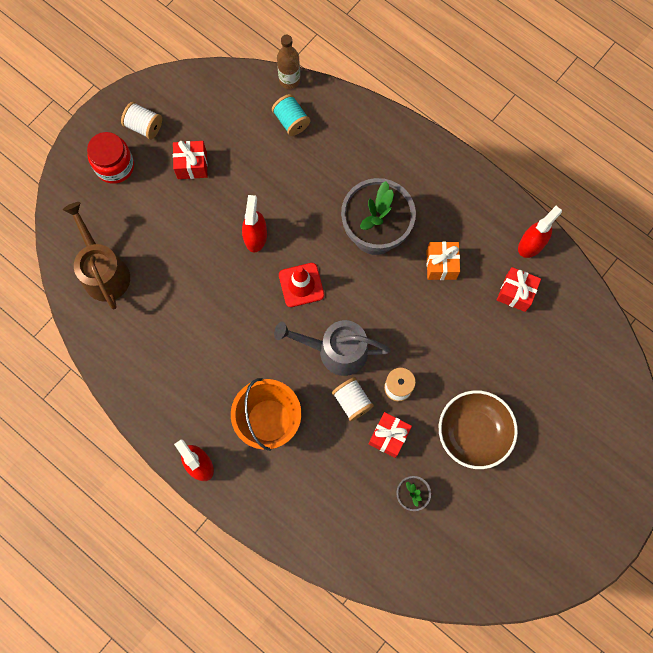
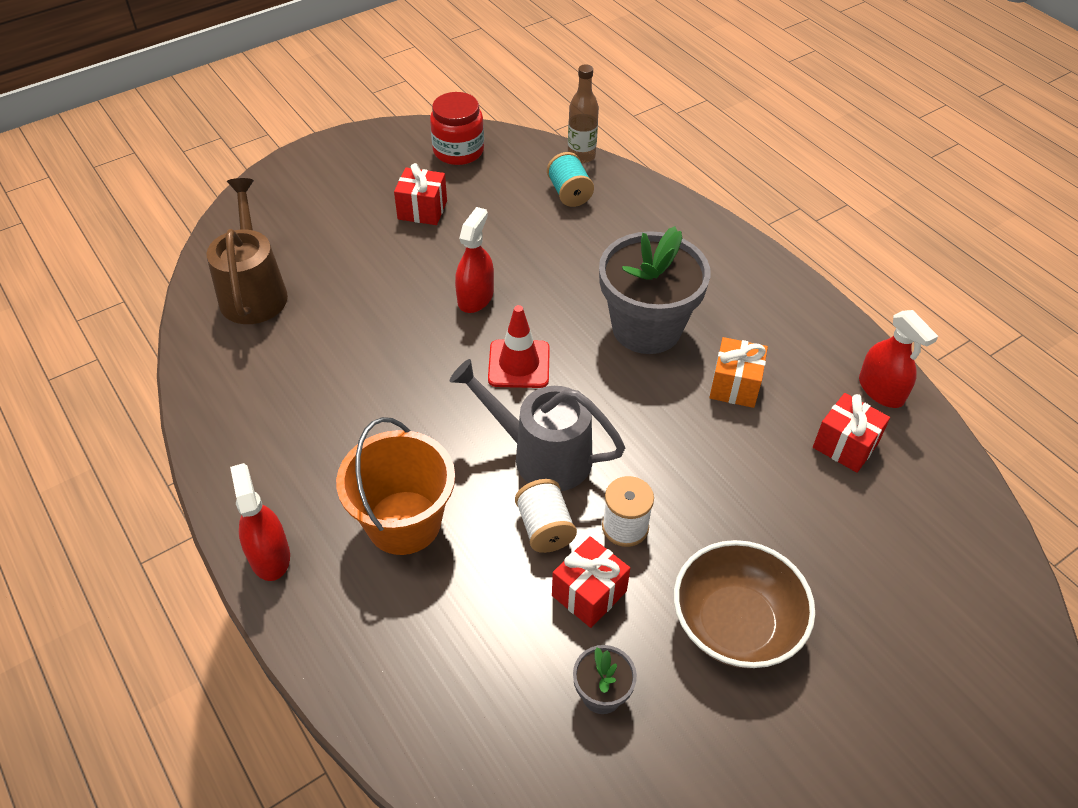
camera: 15 degrees right, 25 degrees down
red jar [87,132,134,184] -> red jar moved to [430,92,484,165]
white spool [121,102,162,139] -> none
red spray bottle [518,206,562,258] -> red spray bottle turned 90 degrees clockwise [859,310,938,408]

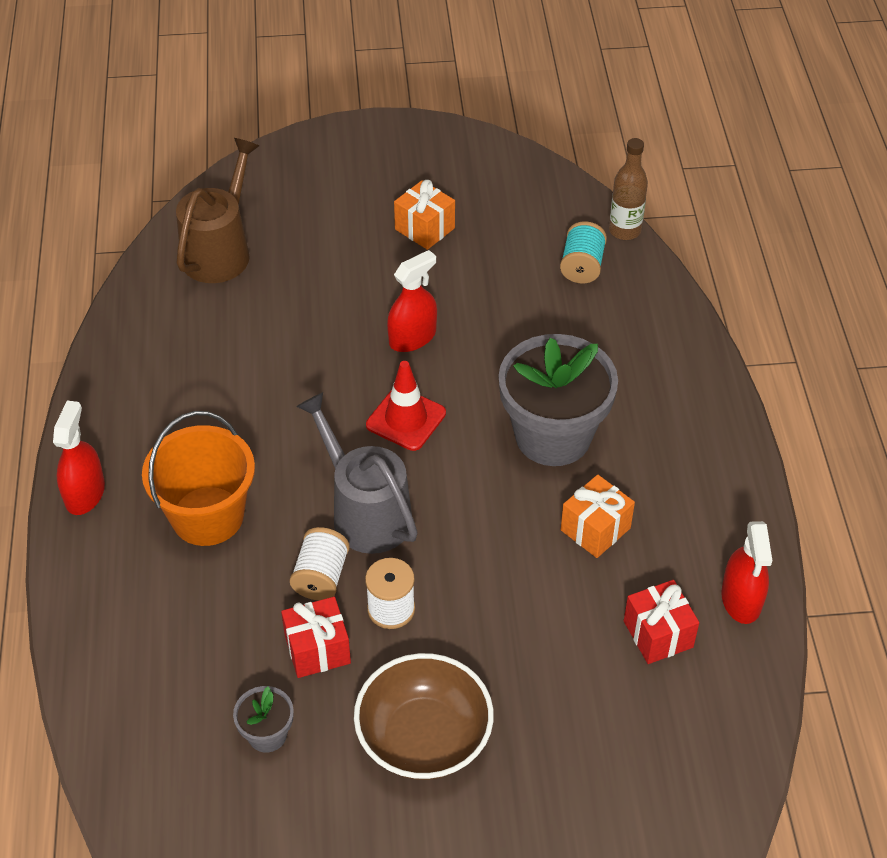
camera: 30 degrees right, 0 degrees up
red gift [394,163,447,225] -> orange gift [394,180,455,250]
red jar [430,92,484,165] -> none

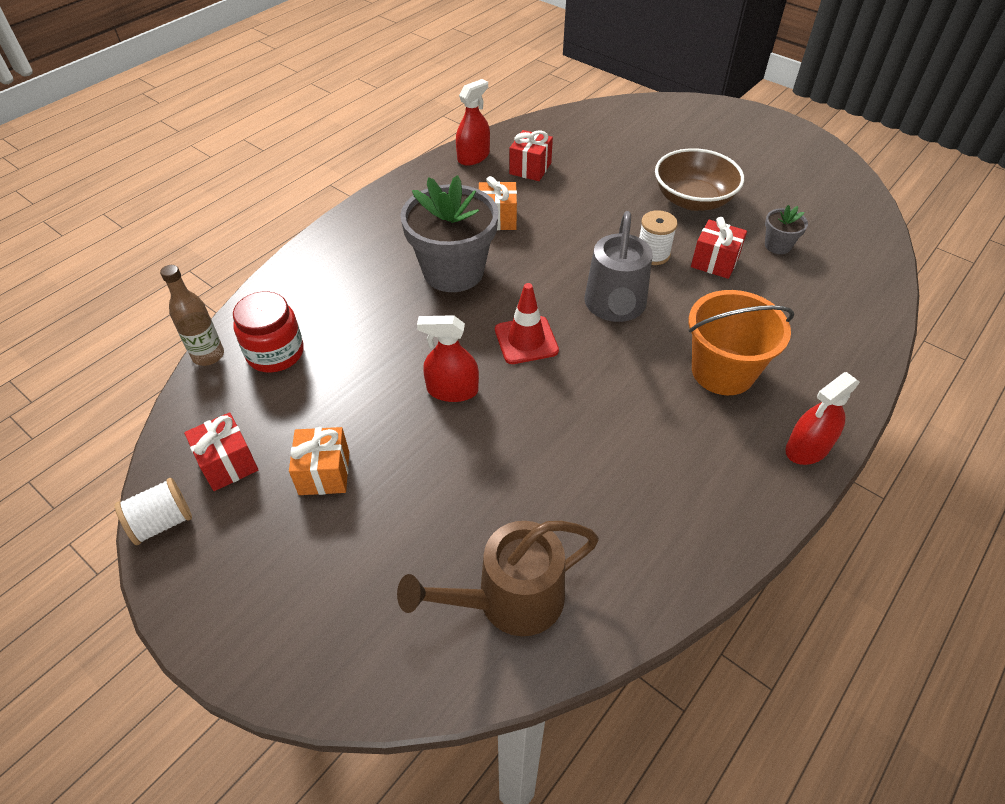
camera: 135 degrees left, 0 degrees up
white spool [289,527,350,600] -> white spool moved to [115,478,192,545]
turquoise spool [560,221,607,284] -> red jar [233,291,304,373]
none -> red gift [184,412,258,491]

